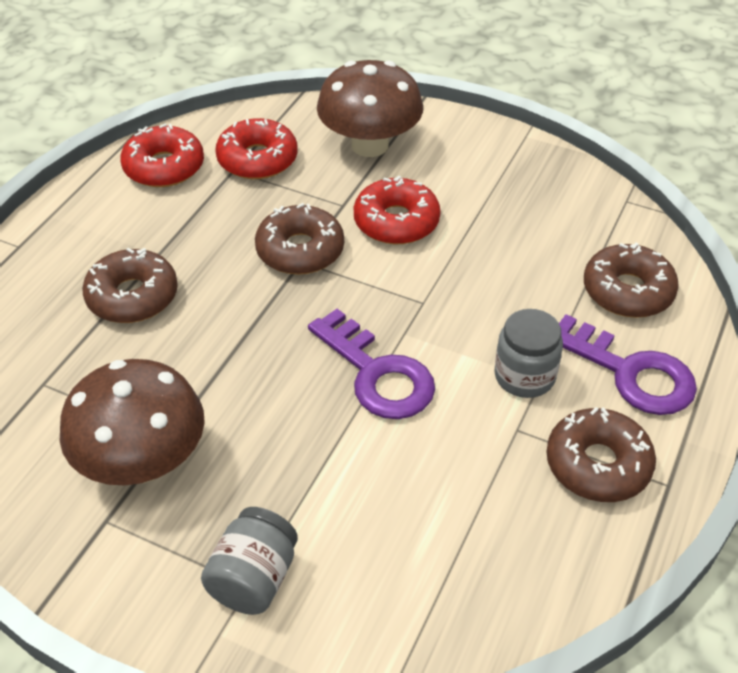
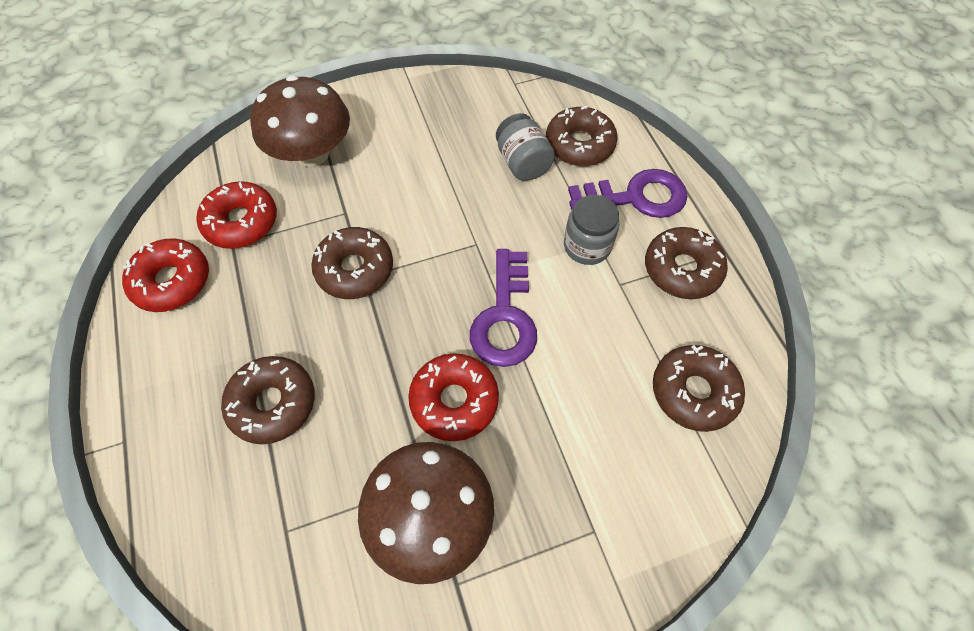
camera: 45 degrees left, 15 degrees up
grey jar [201,507,298,615] -> grey jar moved to [496,113,555,181]
purple key [308,309,435,419] -> purple key turned 90 degrees clockwise [470,249,537,367]
red donut [354,175,441,244] -> red donut moved to [408,353,499,441]
none -> brown donut [653,345,745,432]

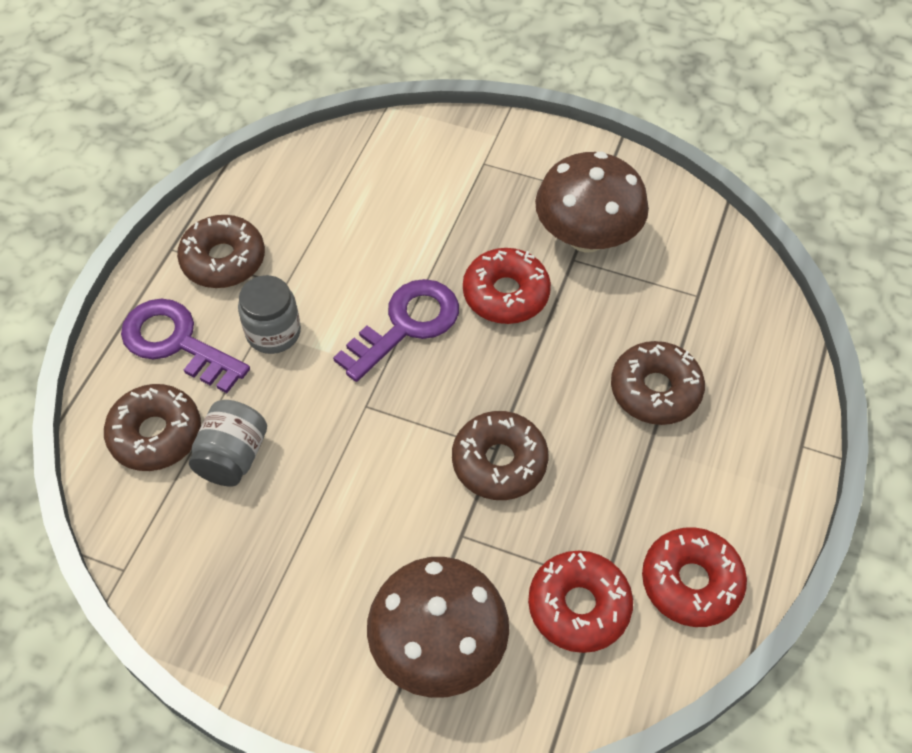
camera: 140 degrees left, 5 degrees down
brown donut [653,345,745,432] -> none

